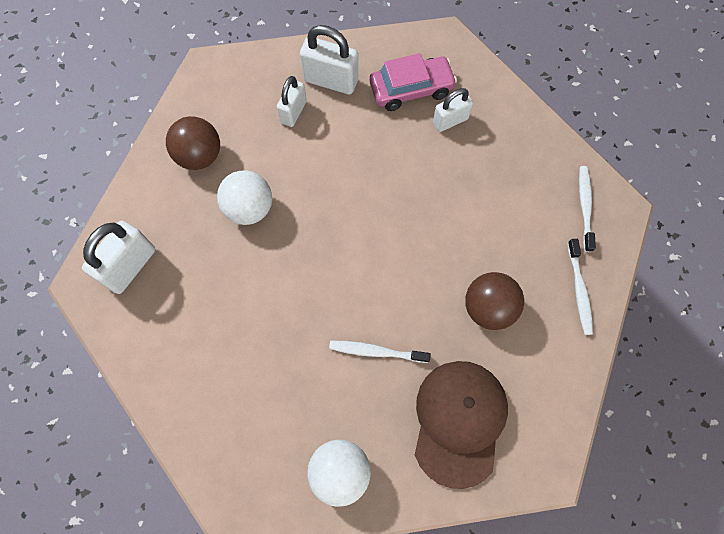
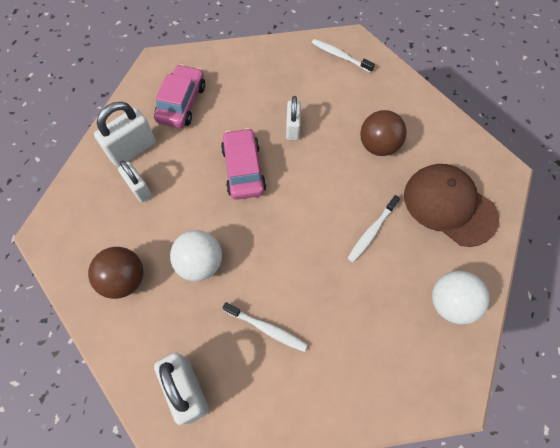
camera: 60 degrees left, 5 degrees down
white padlock [433,88,473,132] -> white padlock moved to [286,96,301,141]
white toothbrush [567,239,593,335] -> white toothbrush moved to [223,302,308,352]
none -> pink car [221,128,266,200]

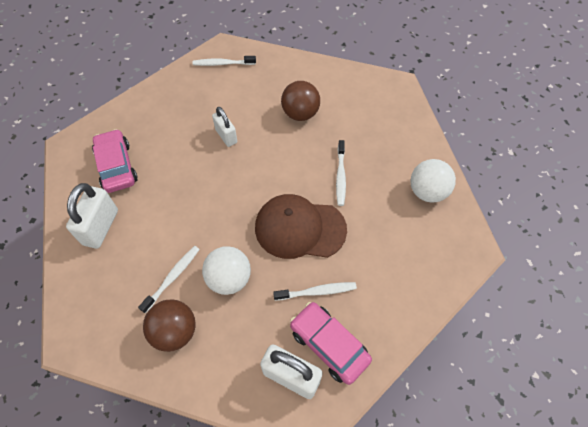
camera: 35 degrees left, 5 degrees down
white padlock [118,160,152,202] -> none
pink car [221,128,266,200] -> pink car moved to [290,302,372,385]
brown cap [404,164,499,247] -> brown cap moved to [255,194,347,259]
none -> white toothbrush [138,246,200,313]

